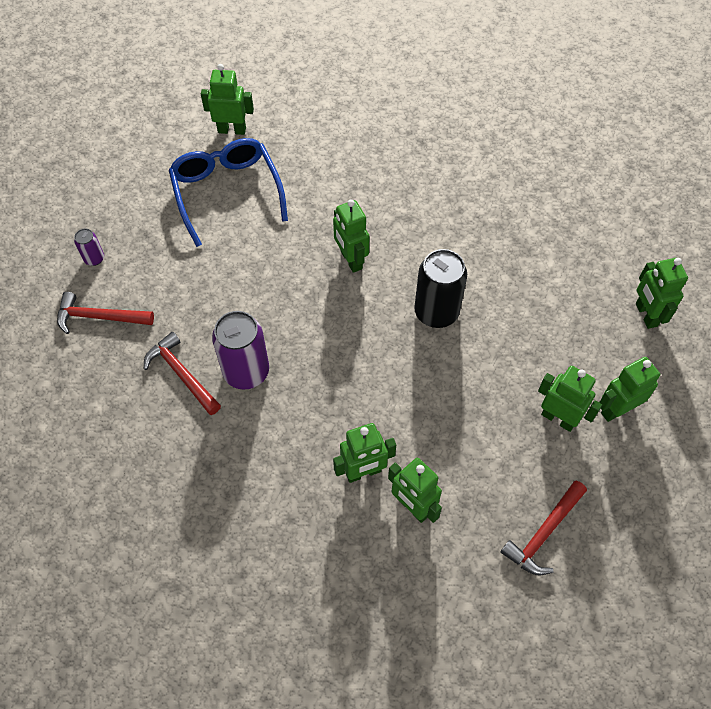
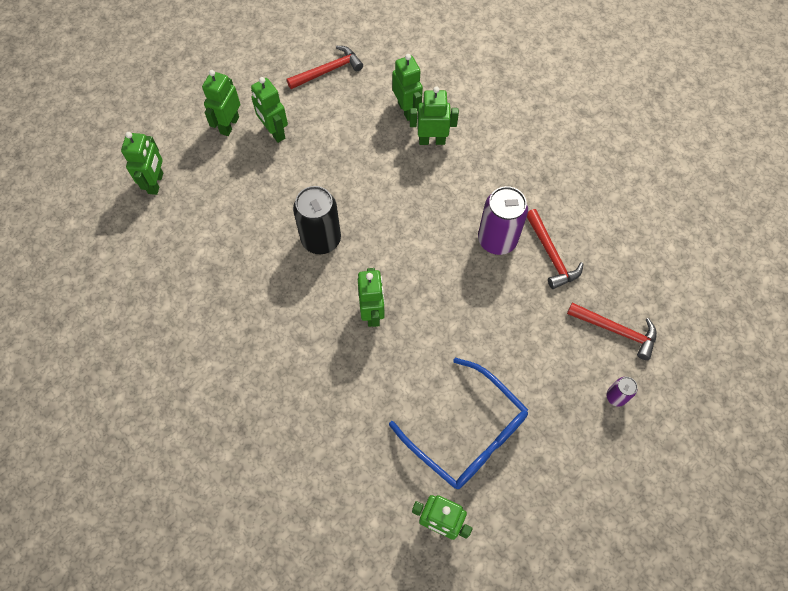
camera: 160 degrees left, 5 degrees up
blue glasses [169,138,288,247] -> blue glasses turned 45 degrees counterclockwise [389,358,528,489]
green robot [599,357,660,422] -> green robot turned 120 degrees clockwise [202,70,240,136]

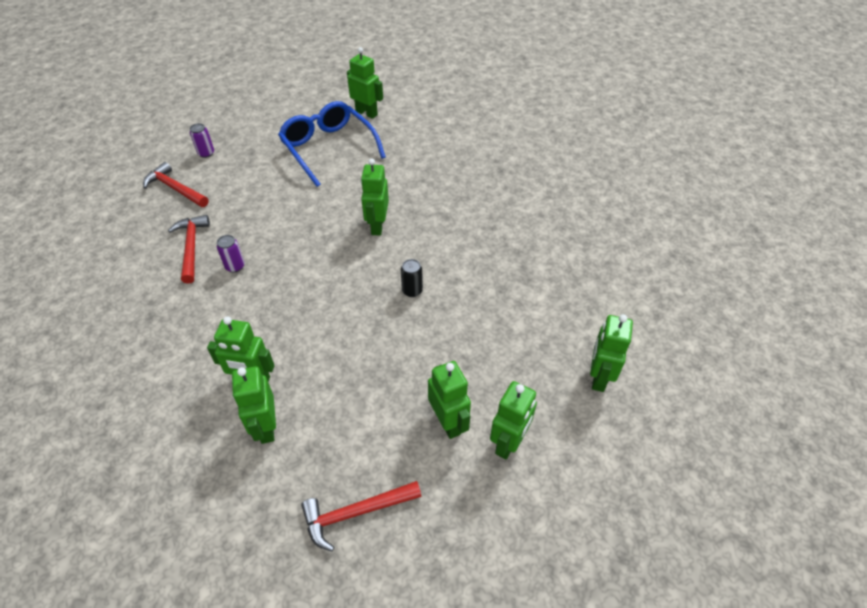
camera: 170 degrees left, 15 degrees down
black can [293,186,341,254] -> black can [401,259,423,297], size x0.49
purple can [478,186,528,255] -> purple can [217,235,245,272], size x0.49

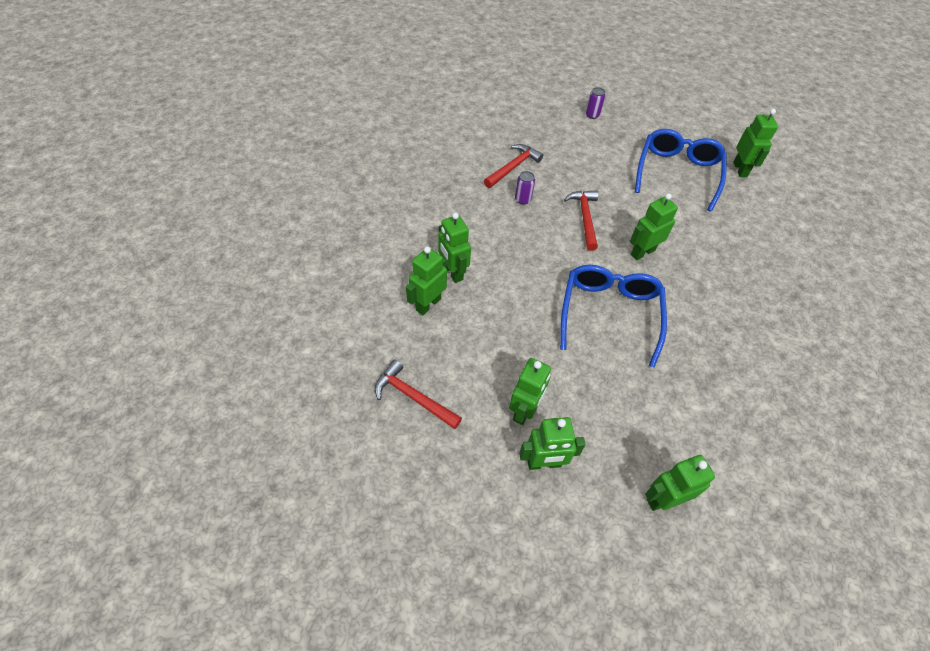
camera: 50 degrees right, 5 degrees up
red hammer [143,162,209,207] -> red hammer moved to [564,190,599,251]
black can [401,259,423,297] -> blue glasses [560,265,667,367]

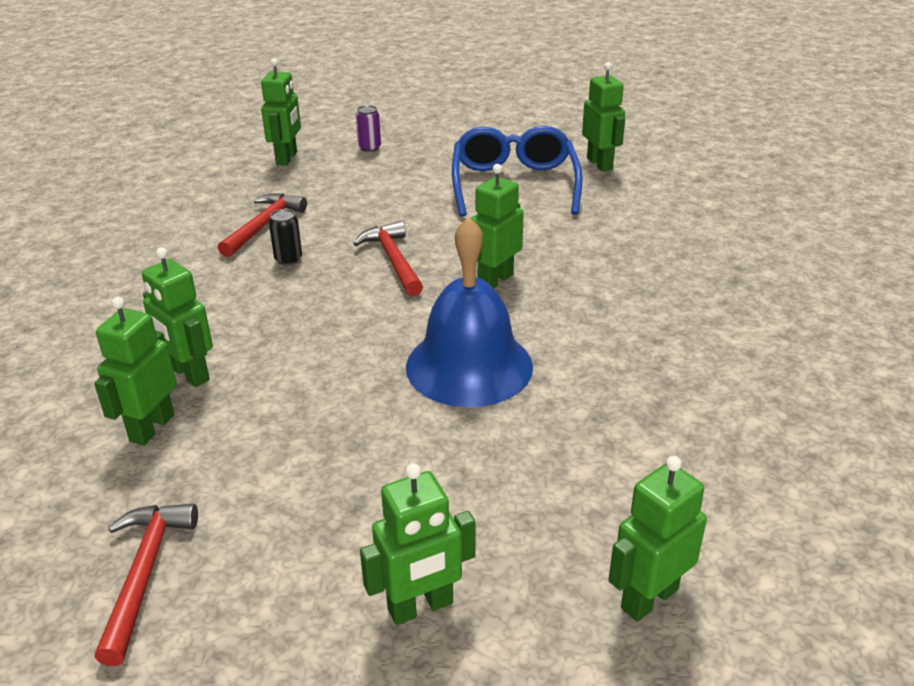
camera: 15 degrees left, 20 degrees down
red hammer [375,359,462,429] -> red hammer turned 75 degrees clockwise [94,504,198,666]
green robot [509,358,551,425] -> green robot moved to [261,58,301,166]
purple can [515,171,535,205] -> black can [269,209,302,265]
blue glasses [560,265,667,367] -> blue bell [406,217,533,407]

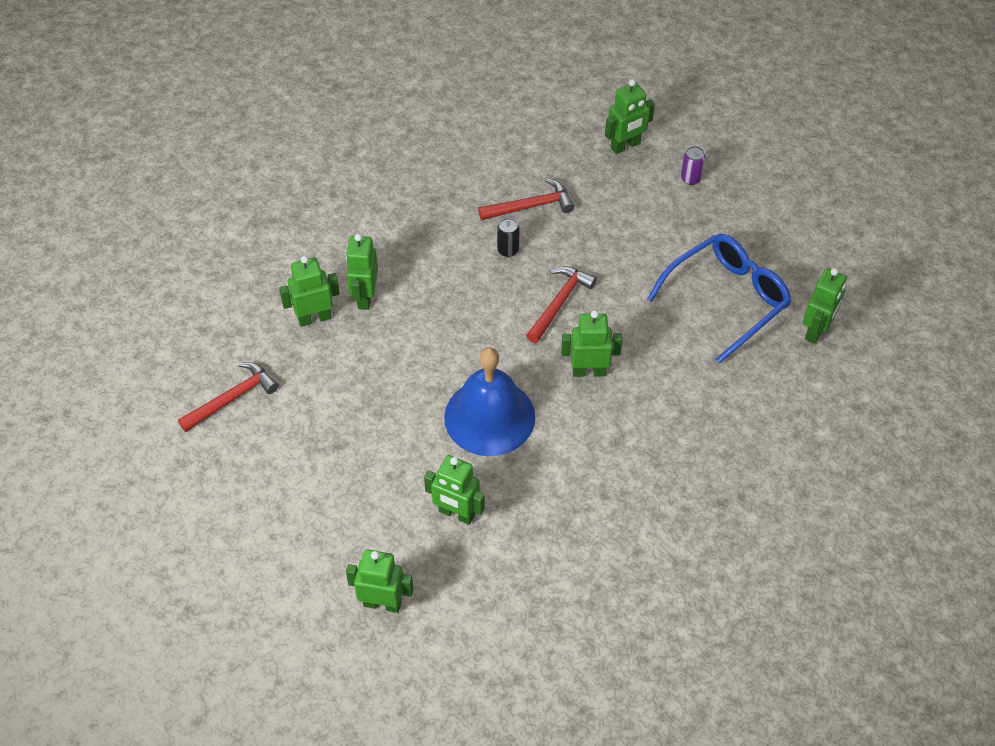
camera: 50 degrees right, 20 degrees up
green robot [360,463,475,625] -> green robot moved to [424,455,485,525]

